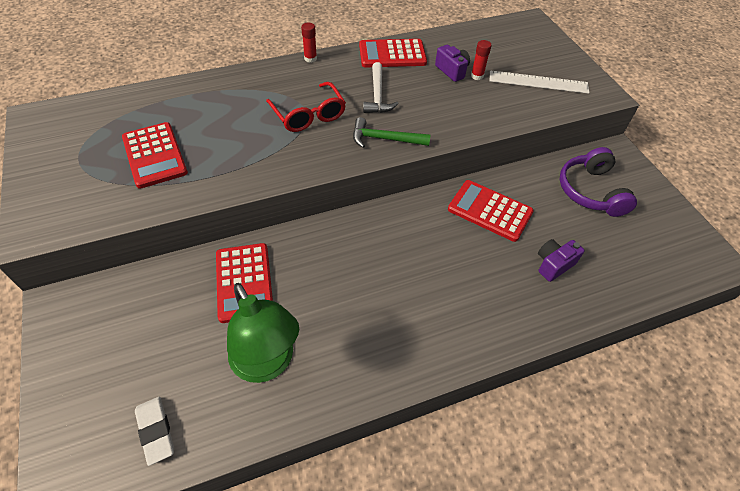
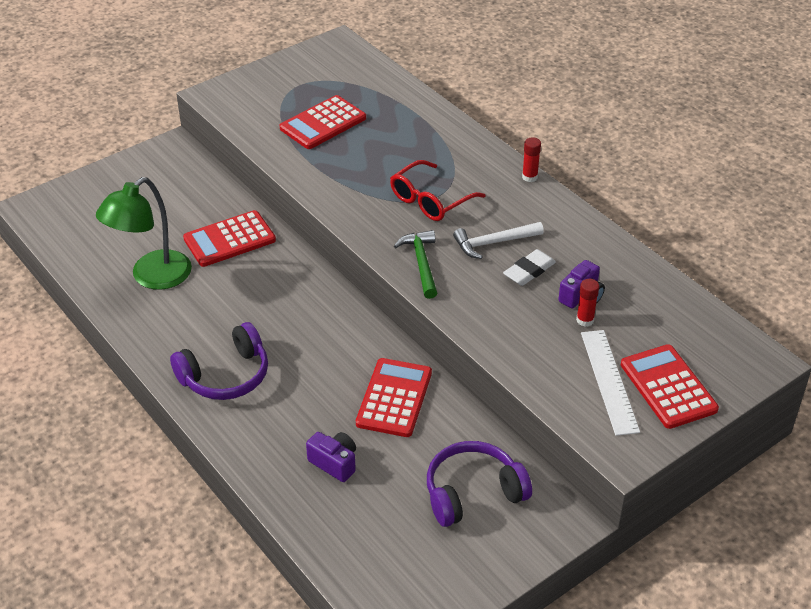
camera: 75 degrees right, 10 degrees down
white eraser [135,397,174,466] -> white eraser moved to [503,249,556,286]
red calculator [359,39,427,68] -> red calculator moved to [621,344,719,429]
none -> purple headphones [170,322,268,400]

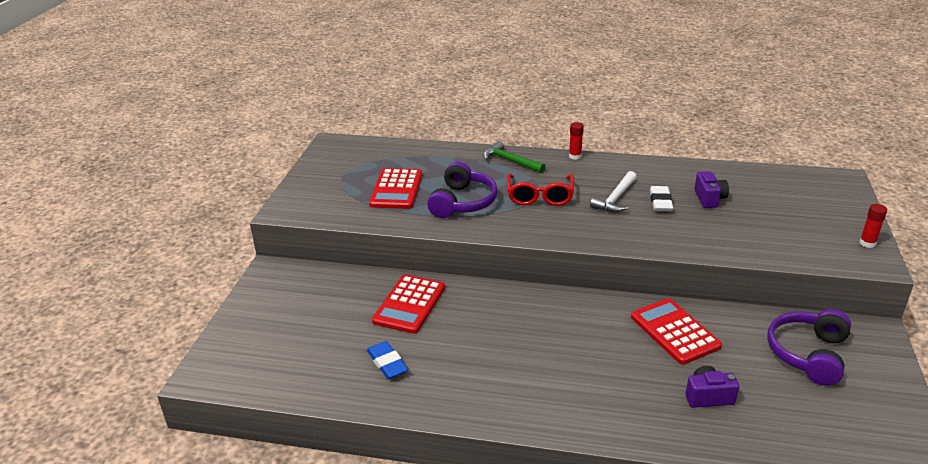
camera: 40 degrees left, 10 degrees down
green lamp [96,177,192,290] -> blue eraser [367,341,408,379]
purple headphones [170,322,268,400] -> purple headphones moved to [427,162,498,218]
green hammer [394,230,437,299] -> green hammer moved to [484,141,546,173]
red glue stick [576,279,599,327] -> red glue stick moved to [859,204,887,248]
white ruler [581,330,640,436] -> none
red calculator [621,344,719,429] -> none

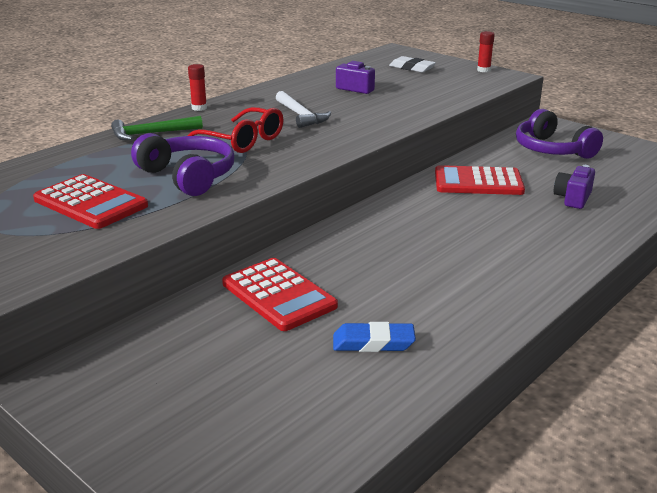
camera: 60 degrees left, 5 degrees down
white eraser [650,186,673,211] -> white eraser moved to [389,56,436,72]

